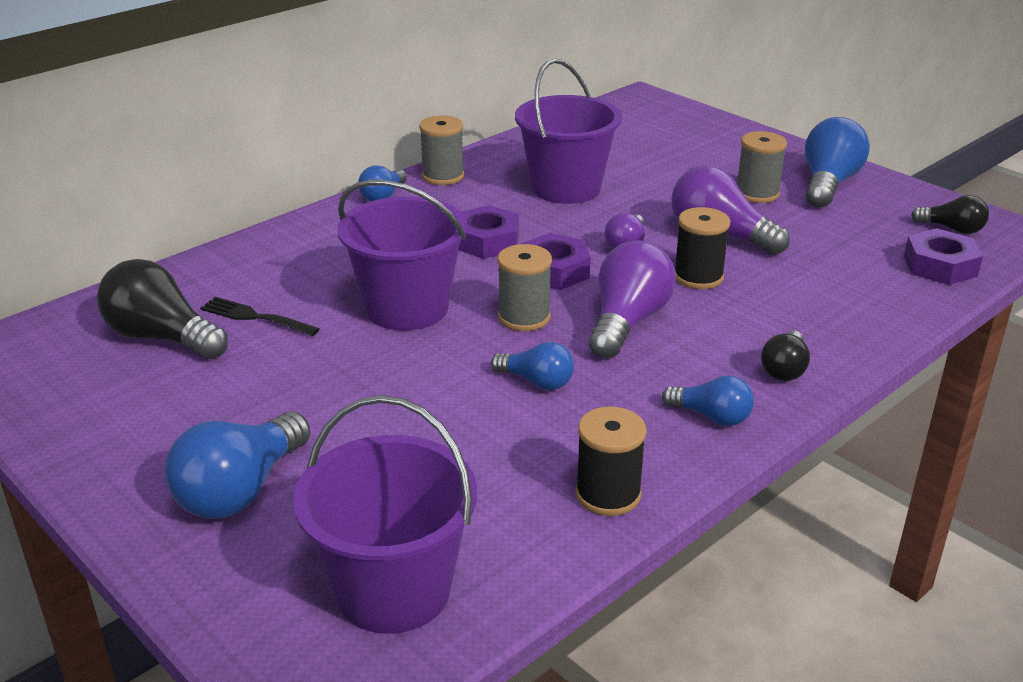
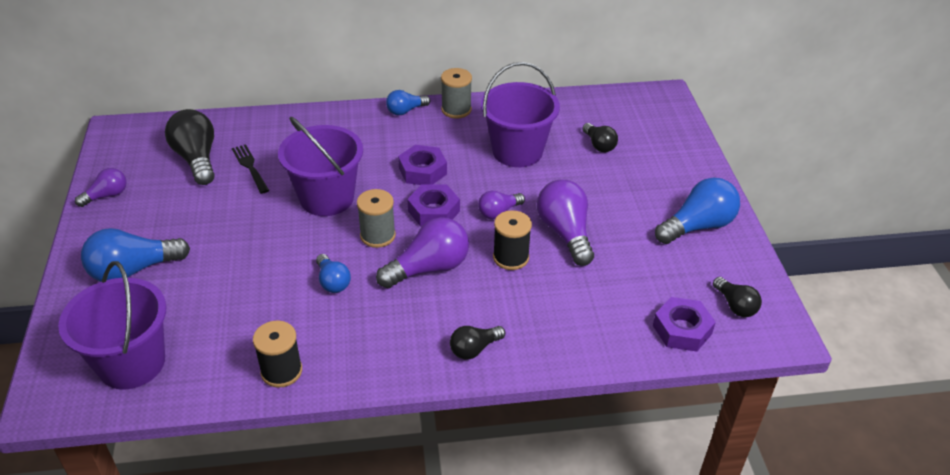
camera: 35 degrees right, 10 degrees up
blue light bulb [662,375,754,426] -> none
grey spool [737,131,787,203] -> none
none -> purple light bulb [75,168,127,207]
none -> black light bulb [582,123,618,152]

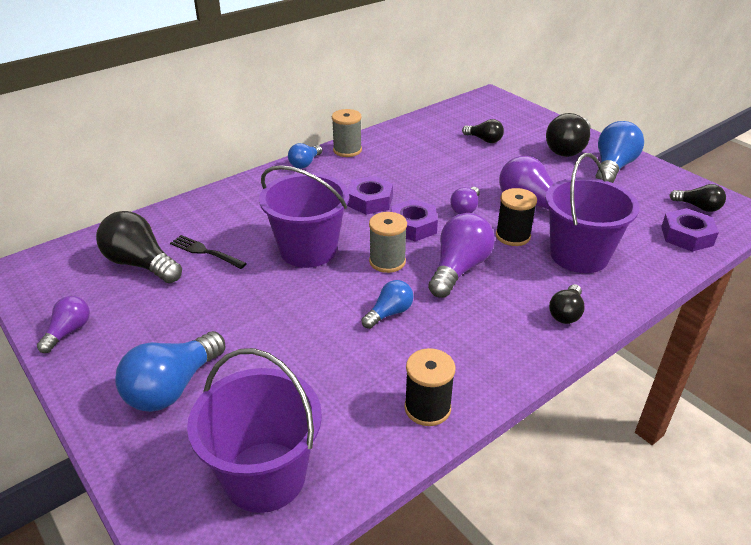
camera: 30 degrees left, 5 degrees down
blue light bulb [316,254,351,293] -> blue light bulb turned 75 degrees counterclockwise [362,280,413,329]
purple bucket [481,62,560,167] -> purple bucket moved to [545,153,640,273]
none -> black light bulb [546,113,591,157]

